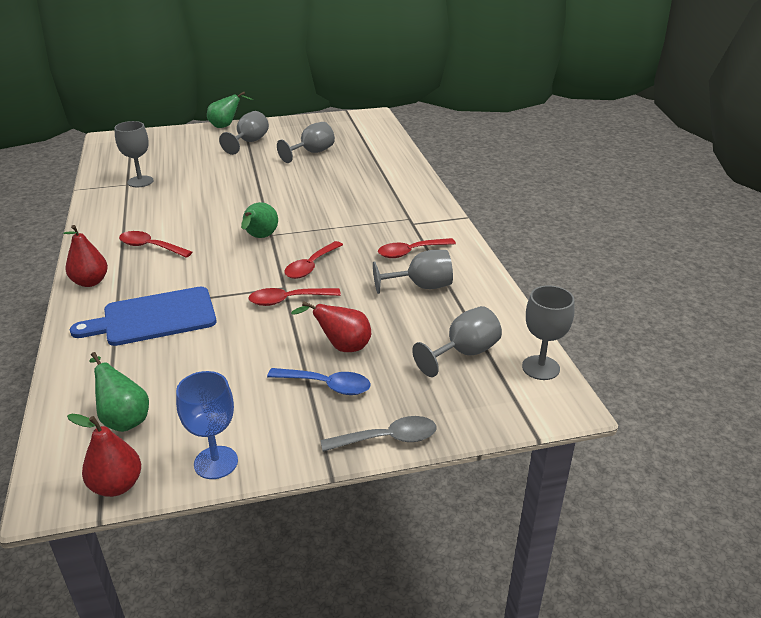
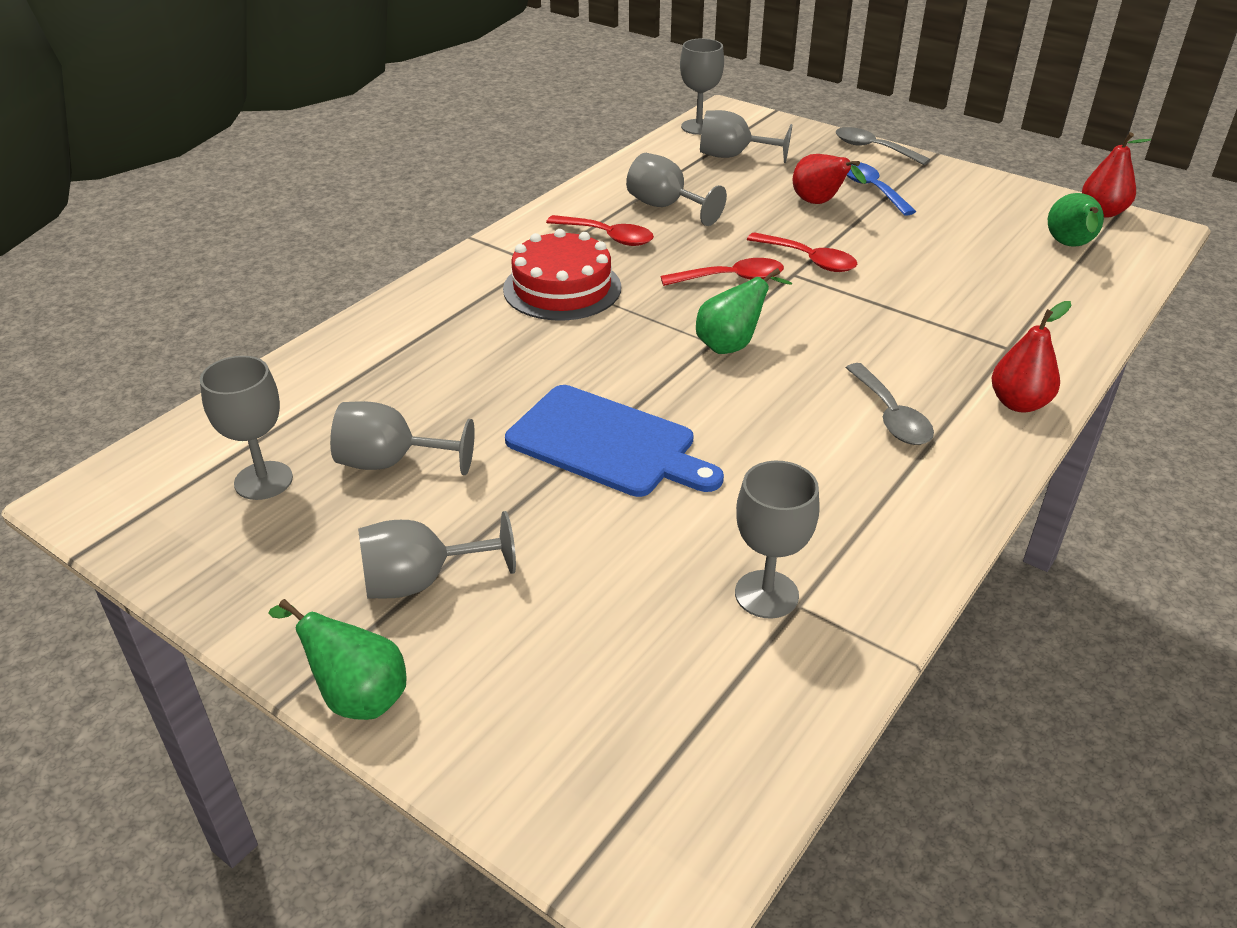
camera: 130 degrees left, 5 degrees up
blue cutting board [70,287,216,346] -> blue cutting board moved to [505,385,724,497]
red spoon [119,231,192,258] -> grey spoon [846,363,934,445]
blue goblet [176,371,238,479] -> none
none -> grey goblet [200,356,293,500]
none -> red cake [503,229,621,321]

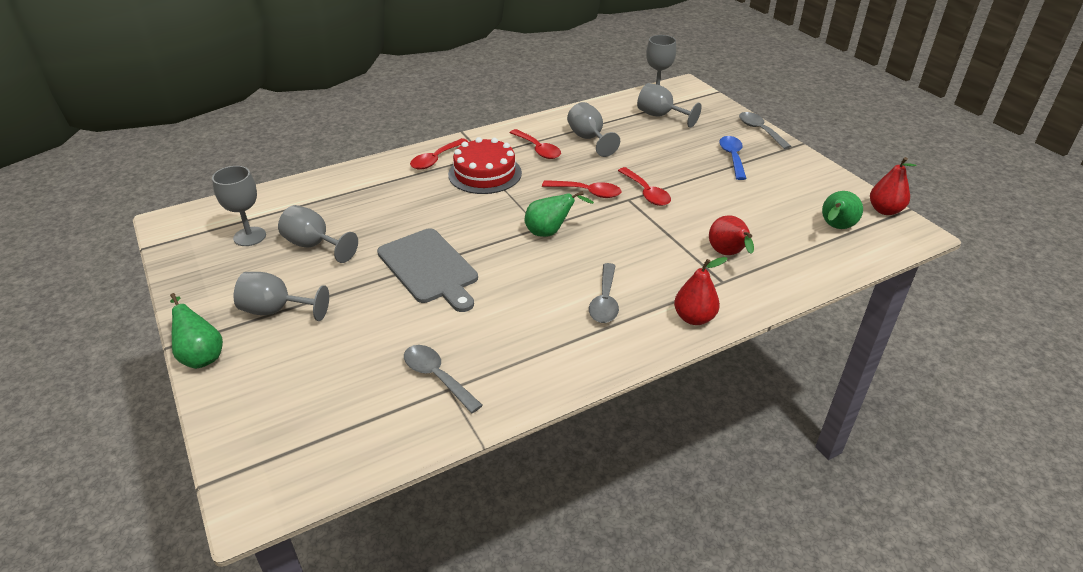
camera: 25 degrees right, 0 degrees up
blue cutting board [505,385,724,497] -> grey cutting board [377,228,478,312]
grey goblet [735,461,820,619] -> grey spoon [404,345,483,413]
red pear [793,154,866,204] -> red pear moved to [709,215,754,255]
none -> red spoon [410,138,468,169]

